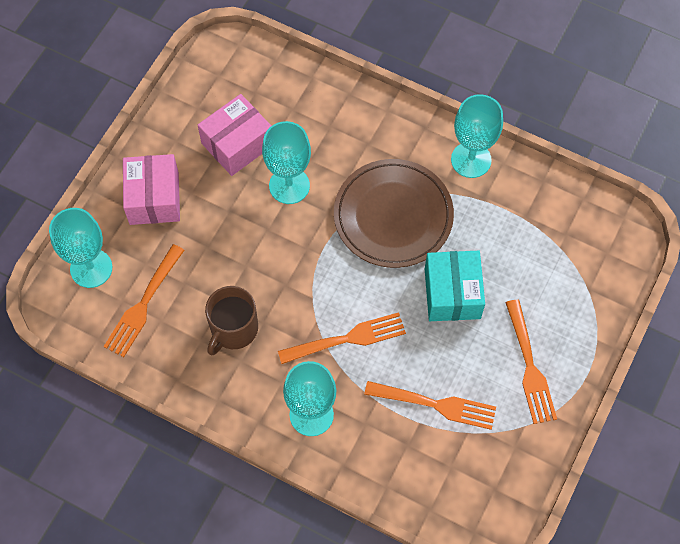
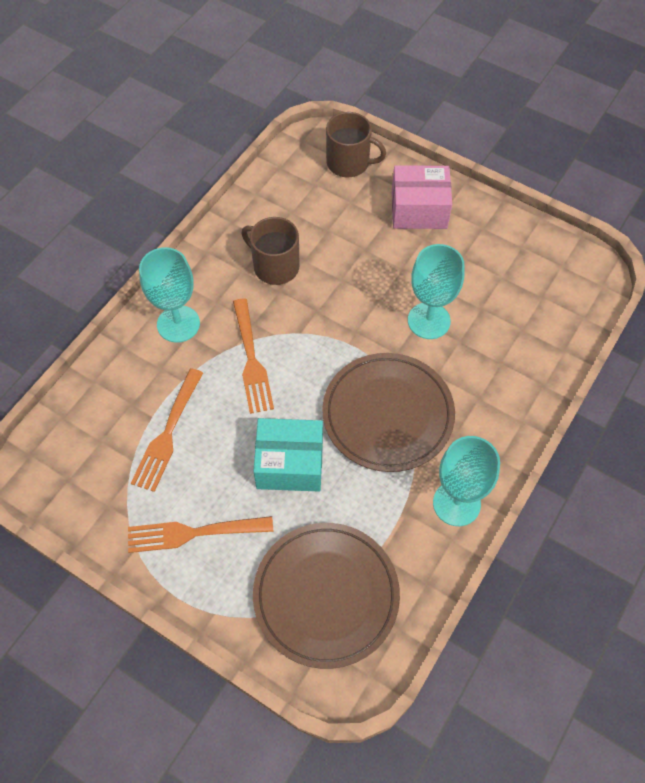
camera: 95 degrees right, 5 degrees down
turquoise goblet [49,208,112,288] -> brown mug [326,112,386,177]
orange fork [103,244,185,357] -> none
pink box [198,94,271,176] -> none
none -> brown plate [253,523,400,669]

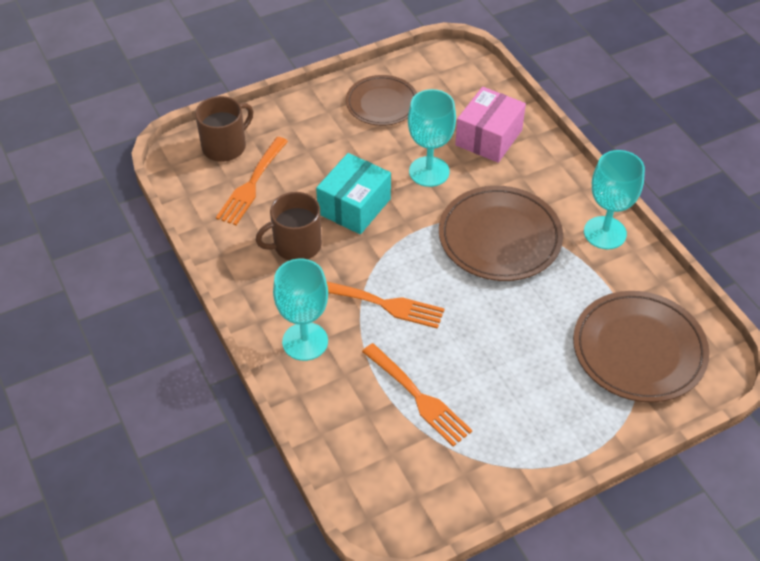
camera: 60 degrees left, 10 degrees down
orange fork [128,516,273,553] -> orange fork moved to [216,137,288,225]
turquoise box [253,418,323,492] -> turquoise box moved to [316,153,391,234]
pink box [392,165,452,229] -> pink box moved to [455,87,526,163]
none -> brown plate [346,75,417,126]

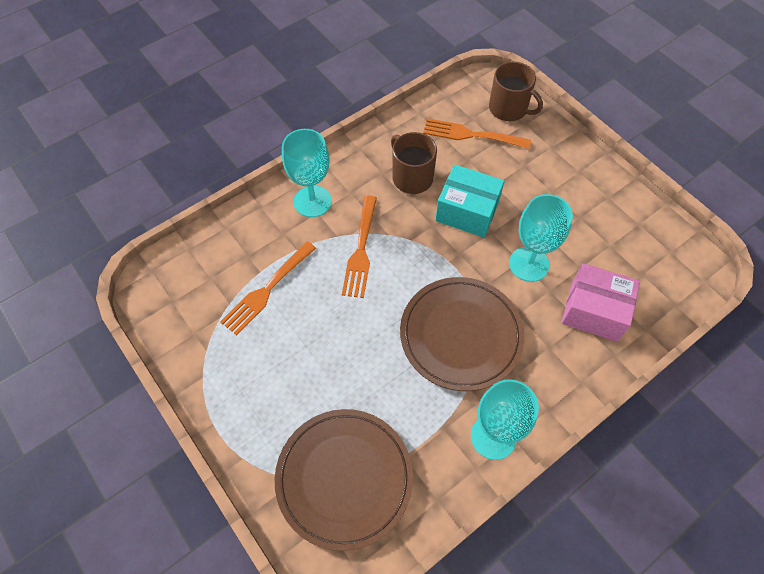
camera: 80 degrees right, 10 degrees up
brown plate [346,75,417,126] -> none

